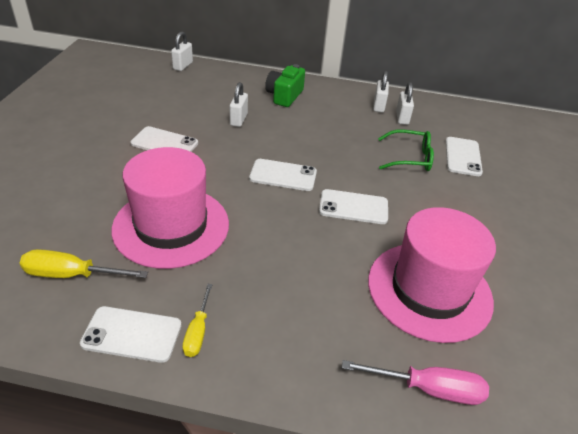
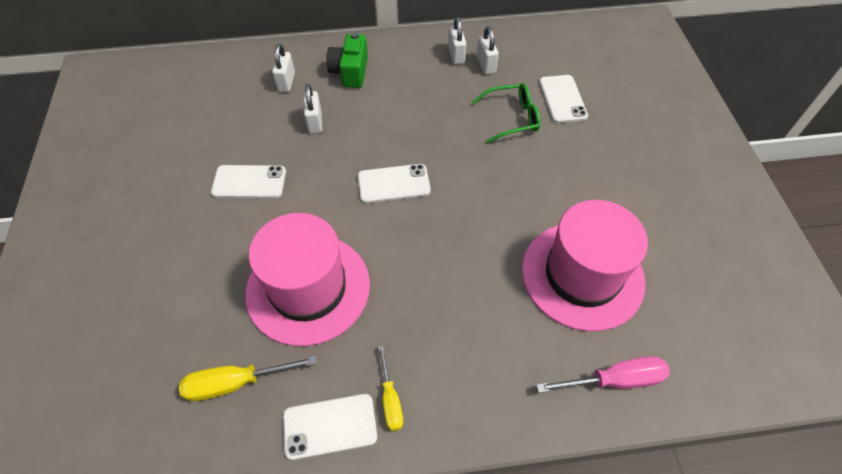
camera: 15 degrees left, 15 degrees up
white padlock [171,32,193,71] -> white padlock moved to [272,44,295,92]
white phone [319,189,388,224] -> none

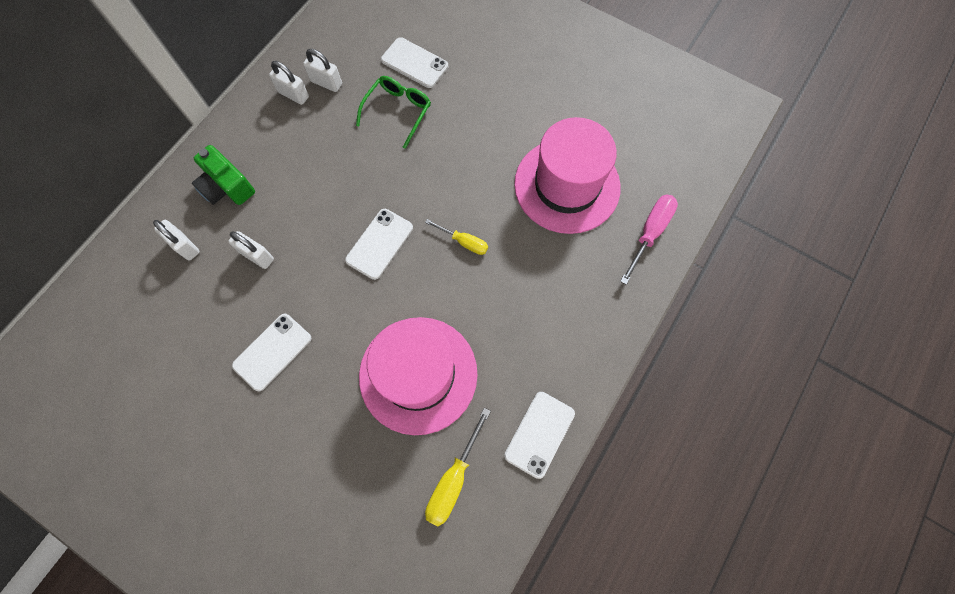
camera: 50 degrees left, 15 degrees up
yellow screwdriver [378,345,403,431] -> yellow screwdriver moved to [425,219,488,255]

